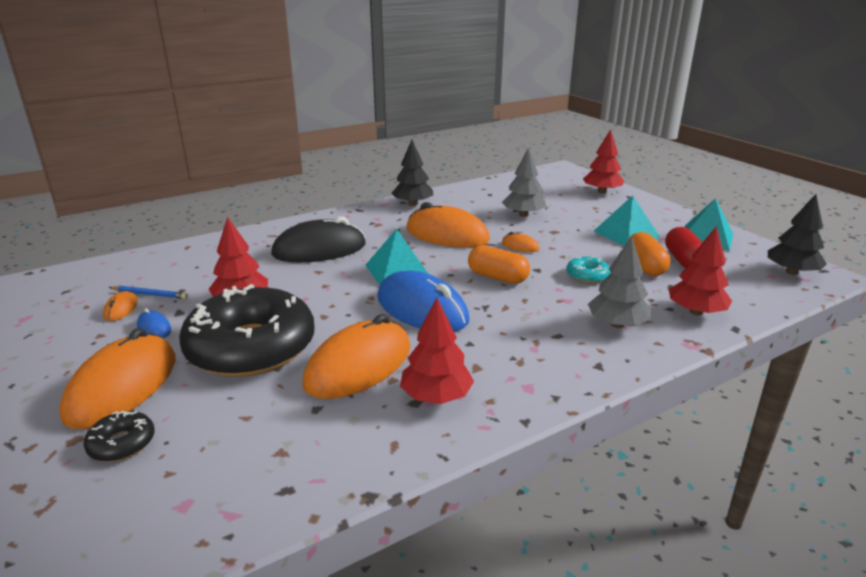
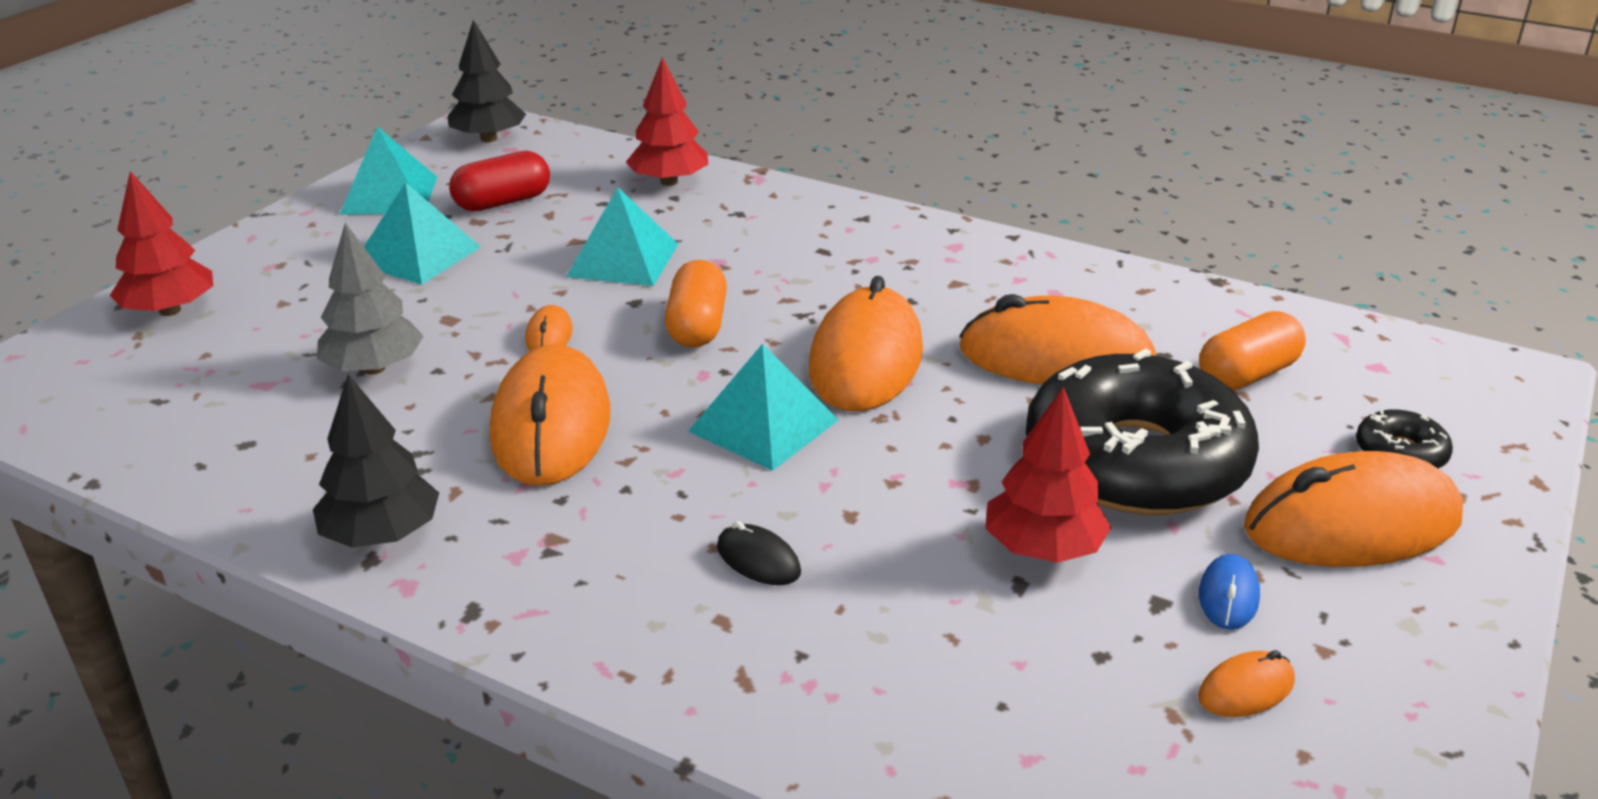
camera: 120 degrees left, 5 degrees up
blue pencil [109,285,188,299] -> none
black mouse [271,217,366,262] -> black mouse [717,521,801,585], size x0.43
blue mouse [377,271,469,332] -> orange mouse [809,276,923,411]
red tree [400,298,474,404] -> none
turquoise donut [566,256,610,284] -> turquoise pyramid [566,187,678,286]
grey tree [588,237,651,328] -> none
orange capsule [627,232,670,276] -> orange capsule moved to [1199,311,1306,391]

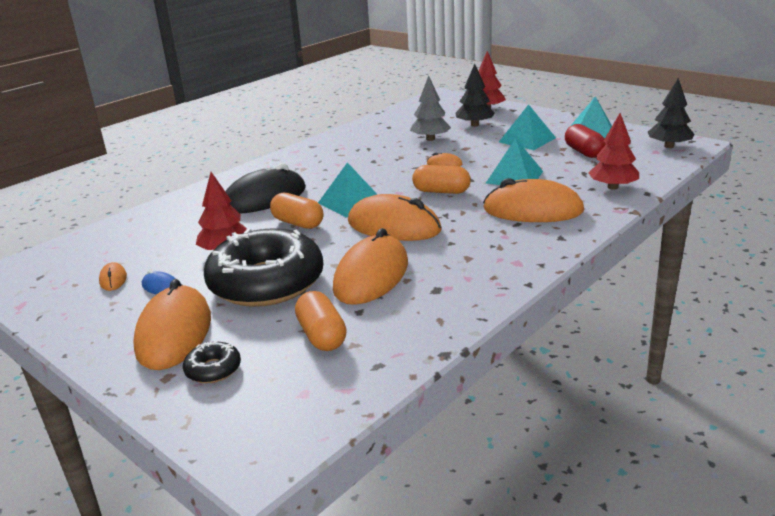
camera: 105 degrees right, 5 degrees down
black tree [313,374,439,548] -> black tree moved to [455,64,495,127]
orange mouse [490,344,610,486] -> orange mouse moved to [483,178,584,222]
black mouse [717,521,801,585] -> black mouse [226,163,306,213], size x2.35
none -> orange capsule [270,193,323,229]

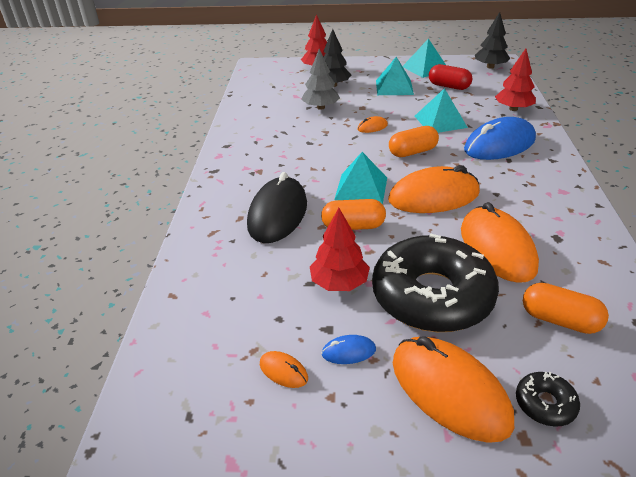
camera: 40 degrees left, 10 degrees up
orange mouse [483,178,584,222] -> blue mouse [464,117,536,160]

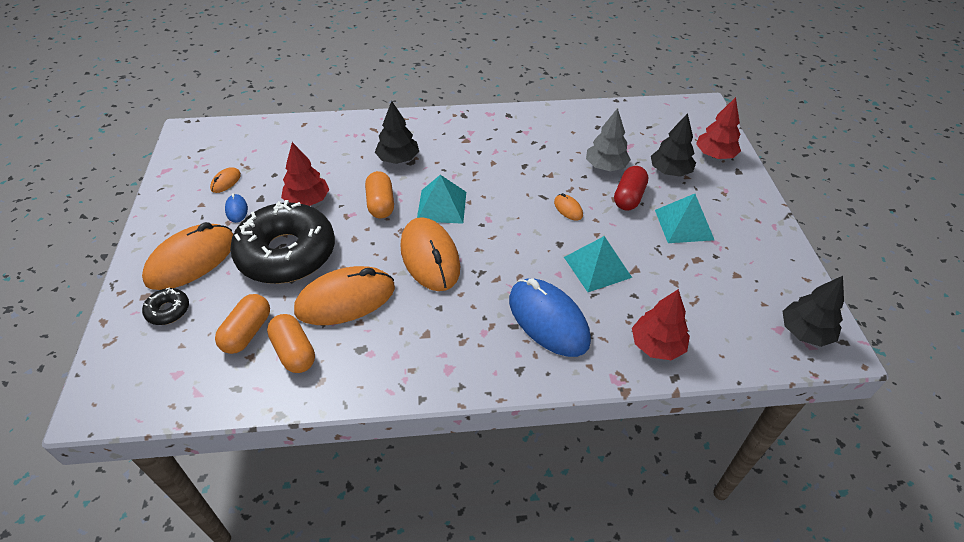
camera: 80 degrees right, 10 degrees up
black mouse [247,172,307,243] -> black tree [375,101,419,164]
orange capsule [389,126,439,157] -> orange capsule moved to [267,314,315,373]
turquoise pyramid [402,39,446,78] -> none
red capsule [429,64,472,90] -> red capsule moved to [614,166,648,211]

